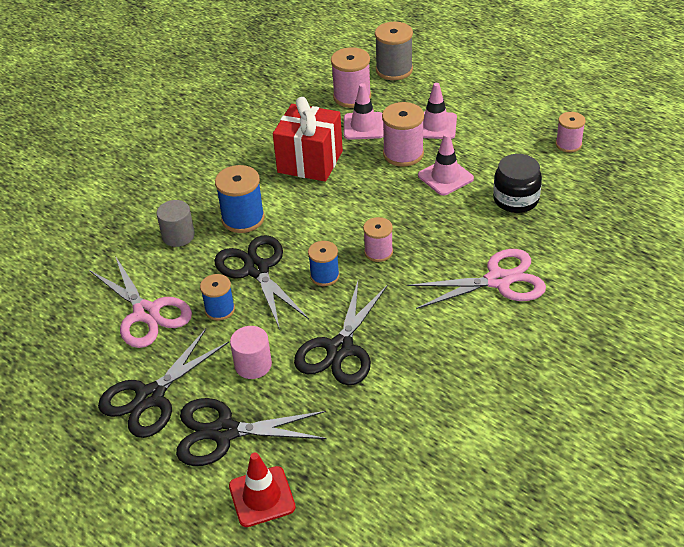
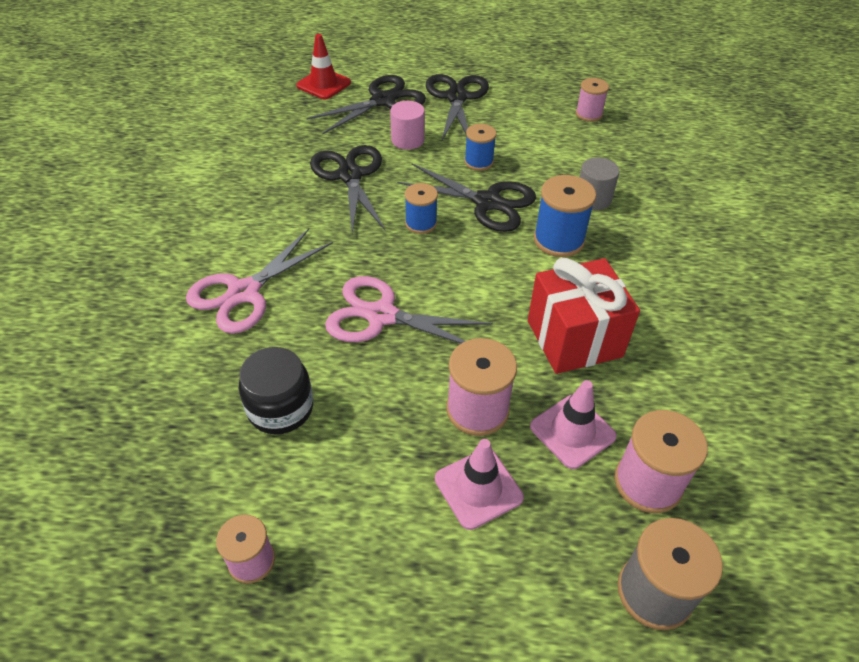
camera: 140 degrees right, 5 degrees up
pink scissors [89,256,192,348] -> pink scissors moved to [325,276,493,344]
pink spool [363,217,393,262] -> pink spool moved to [576,78,609,122]
pink traffic cone [418,133,474,195] -> none

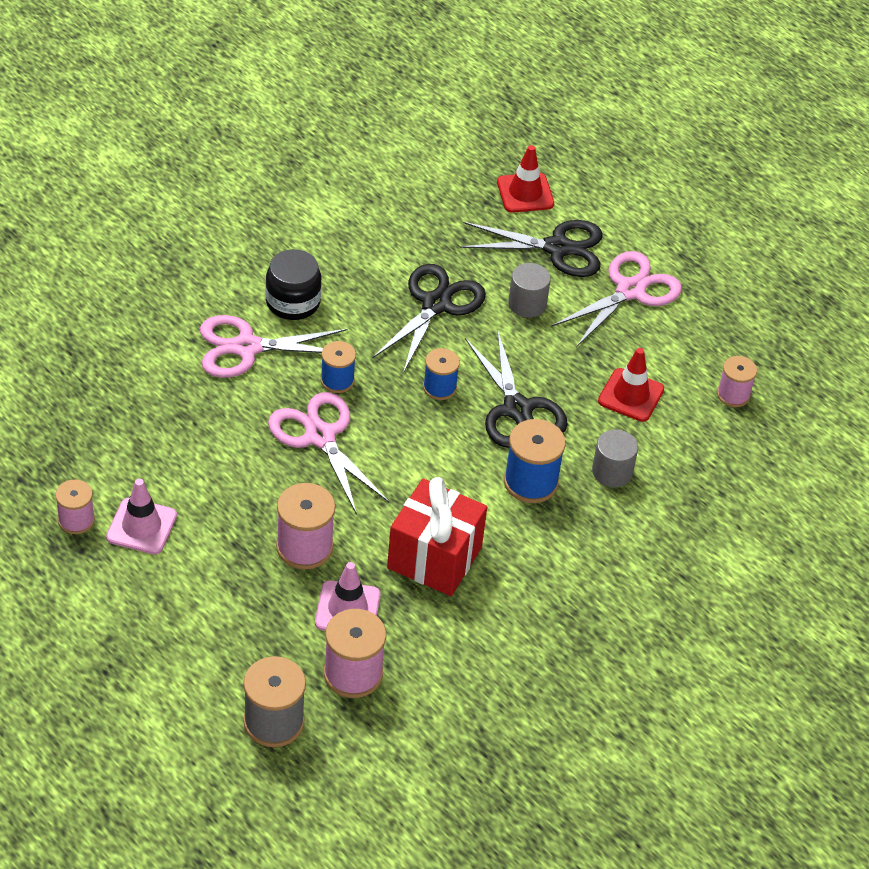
camera: 40 degrees right, 0 degrees up
black jar [239,347,313,434] -> black jar moved to [265,249,322,320]
pink cylinder [390,101,425,150] -> grey cylinder [508,263,551,318]
black scissors [426,74,489,142] -> pink scissors [551,251,682,347]
pink traffic cone [435,439,524,530] -> pink traffic cone moved to [106,479,177,554]
blue spool [464,124,496,171] -> blue spool moved to [321,341,356,393]
none -> red traffic cone [598,348,664,422]

